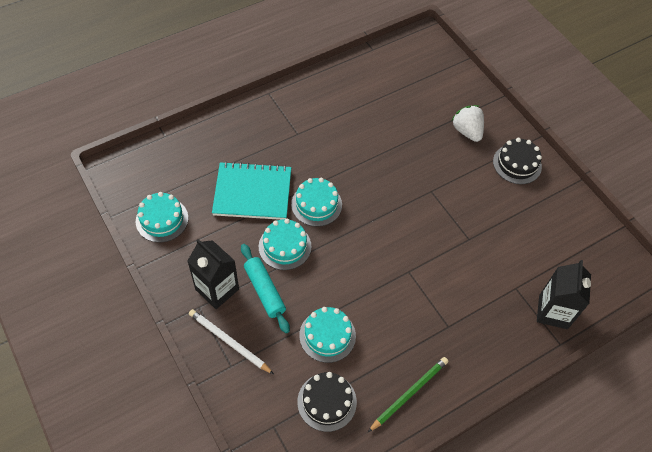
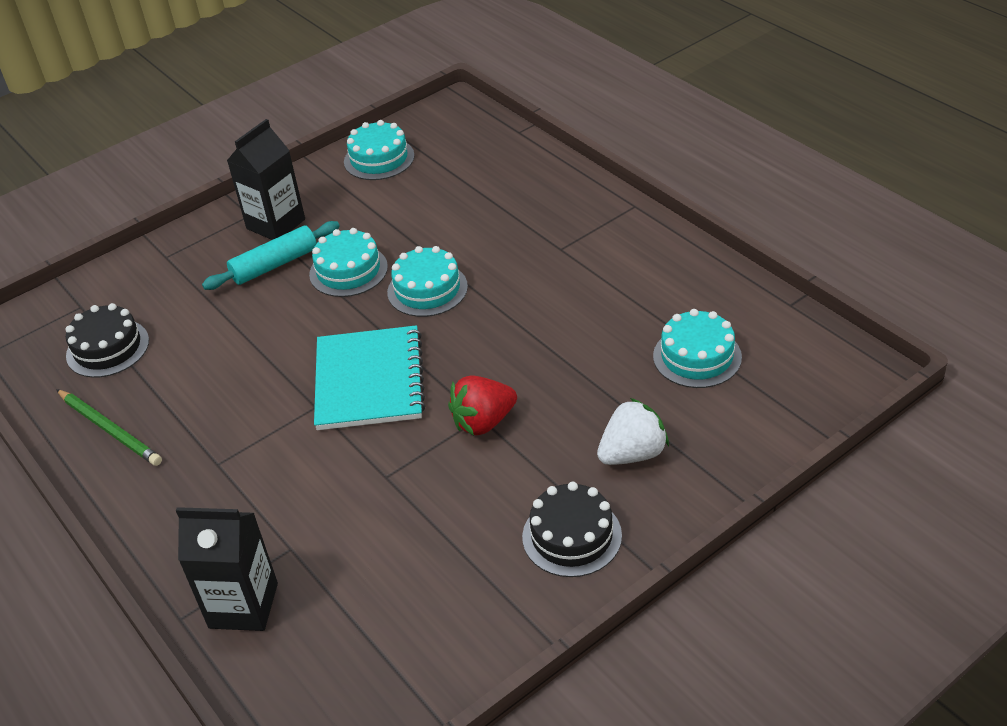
camera: 90 degrees right, 15 degrees down
white pencil [189,309,274,374] -> none
turquoise notebook [212,161,291,220] -> turquoise notebook moved to [314,325,425,430]
turquoise cake [299,307,356,363] -> turquoise cake moved to [653,309,742,388]
none -> red strawberry [448,375,517,435]

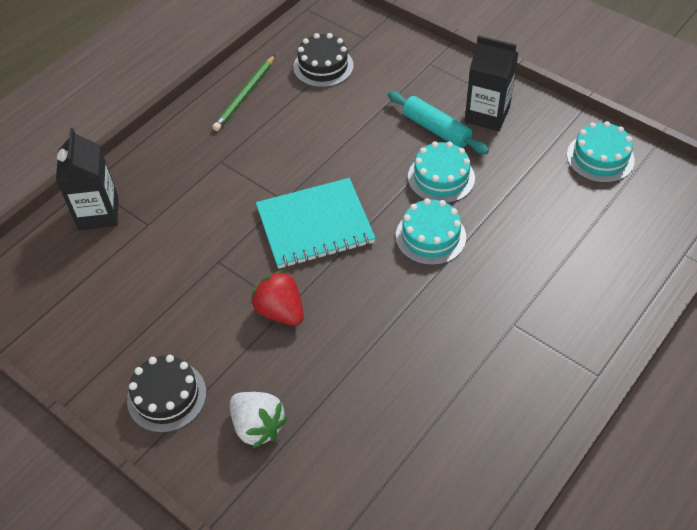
camera: 75 degrees right, 10 degrees up
turquoise cake [653,309,742,388] -> none

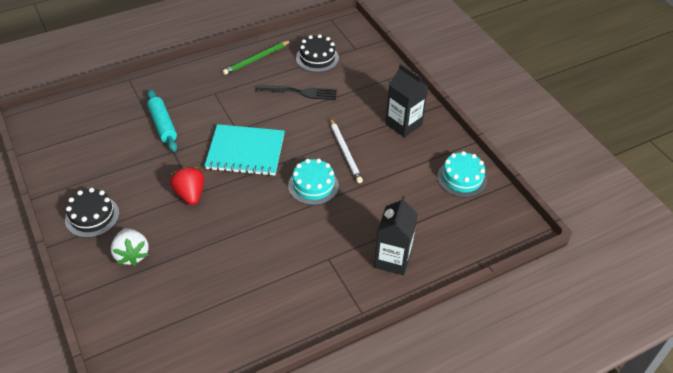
camera: 20 degrees right, 5 degrees down
black carton [56,128,119,230] -> black carton moved to [374,196,418,275]
turquoise rolling pin [388,91,489,154] -> turquoise rolling pin moved to [147,90,177,152]
turquoise cake [408,141,475,203] -> white pencil [330,118,363,183]
none -> black fork [256,85,337,100]

